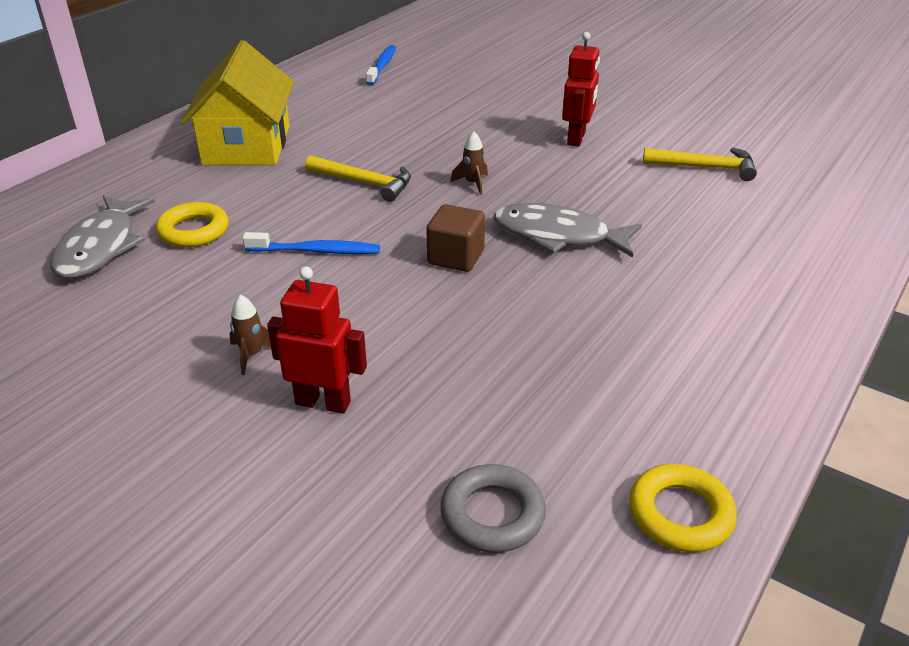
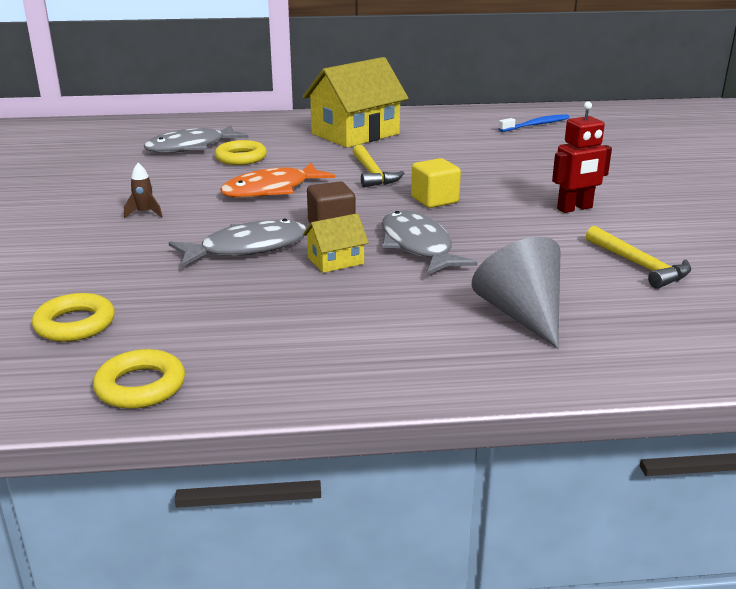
camera: 50 degrees right, 10 degrees down
blue toothbrush [242,232,380,254] -> orange fish [220,163,335,198]
red robot [267,266,367,414] -> none
grey ring [440,464,546,553] -> yellow ring [32,293,115,342]
brown rocket [451,131,488,195] -> yellow cube [411,158,461,208]
none -> grey fish [169,219,307,267]
none -> yellow house [303,213,369,273]
none -> grey cone [472,237,560,348]

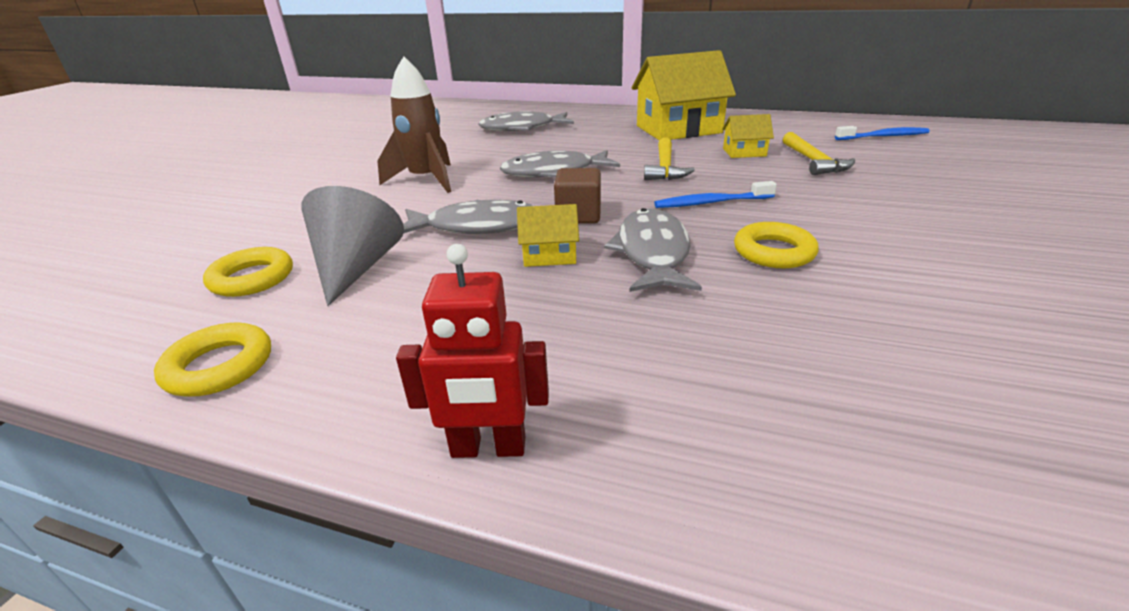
camera: 25 degrees right, 5 degrees up
brown rocket [124,163,163,218] -> brown rocket [377,56,451,193], size x2.26
yellow ring [215,140,267,165] -> yellow ring moved to [734,222,819,268]
orange fish [220,163,335,198] -> grey fish [500,150,620,177]
yellow cube [411,158,461,208] -> blue toothbrush [654,181,777,208]
grey cone [472,237,560,348] -> grey cone moved to [301,186,404,306]
red robot [552,101,612,213] -> red robot moved to [396,244,549,458]
yellow hammer [586,226,691,289] -> yellow hammer moved to [783,132,855,175]
none -> yellow house [722,114,774,158]

